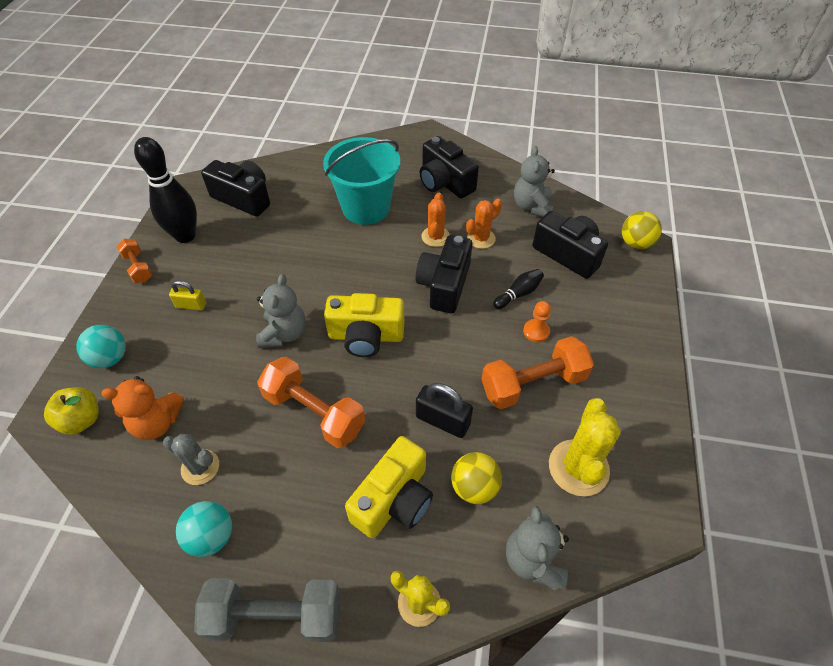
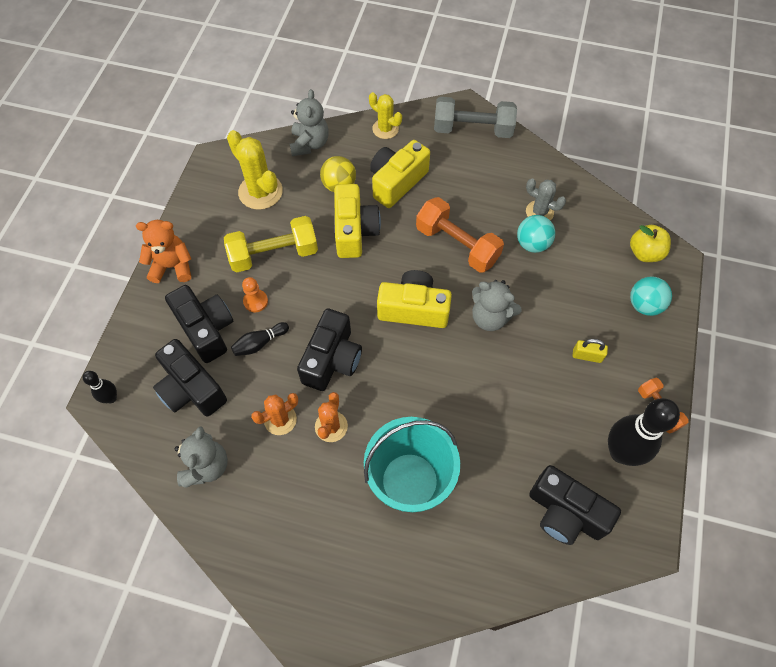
camera: 175 degrees left, 10 degrees up
orange teddy bear [101,376,184,440] -> orange teddy bear moved to [136,220,191,283]
turquoise ball [176,501,232,557] -> turquoise ball moved to [517,215,555,253]
grey teddy bear [256,274,306,348] -> grey teddy bear turned 75 degrees counterclockwise [472,280,522,331]
black padlock [416,383,473,438] -> yellow camera [334,184,381,258]
black camera [420,136,479,199] -> black camera moved to [165,285,233,363]
orange dumbbell [481,336,594,409] -> yellow dumbbell [224,216,318,272]
yellow cactus [549,398,621,496] -> yellow cactus turned 60 degrees counterclockwise [227,130,283,210]
yellow ball [622,211,662,249] -> black bowling pin [83,371,117,403]

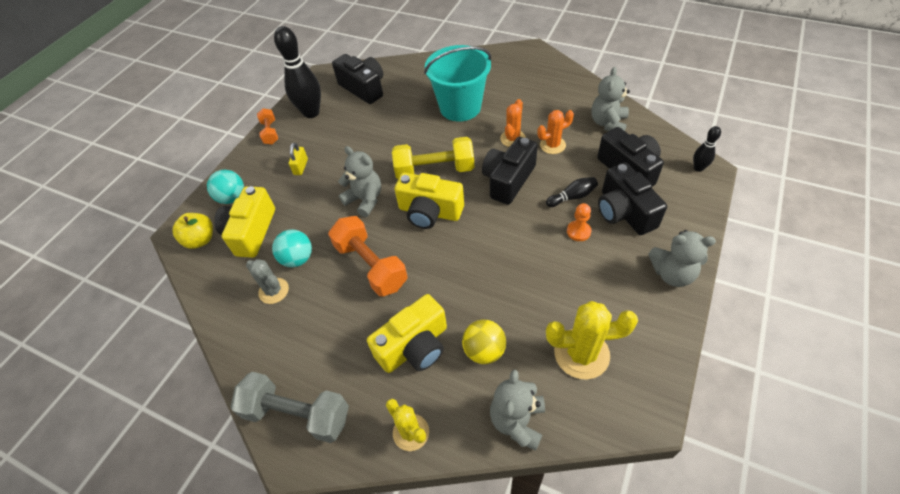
camera: 165 degrees left, 10 degrees down
orange teddy bear [136,220,191,283] -> grey teddy bear [648,230,716,287]
yellow dumbbell [224,216,318,272] -> yellow dumbbell moved to [392,137,474,179]
yellow cactus [227,130,283,210] -> yellow cactus turned 60 degrees counterclockwise [546,301,638,379]
yellow camera [334,184,381,258] -> yellow camera moved to [214,186,275,258]
yellow padlock [573,339,608,363] -> yellow padlock turned 75 degrees clockwise [289,143,308,175]

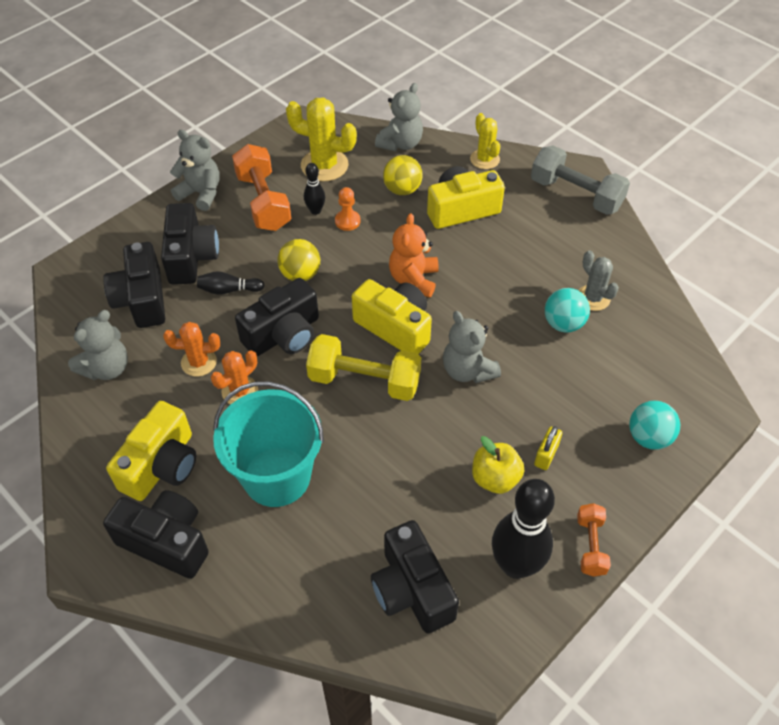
camera: 165 degrees left, 0 degrees up
yellow apple [172,213,213,249] -> yellow apple moved to [472,436,524,494]
yellow camera [214,186,275,258] -> yellow camera moved to [106,401,196,501]
orange dumbbell [328,216,407,296] -> orange dumbbell moved to [232,144,291,231]
orange pawn [567,203,591,241] -> orange pawn moved to [335,187,360,231]
black bowling pin [693,126,721,172] -> black bowling pin moved to [304,163,325,215]
none -> black camera [103,490,209,579]
none -> yellow ball [277,239,320,281]
none -> orange teddy bear [389,213,439,298]

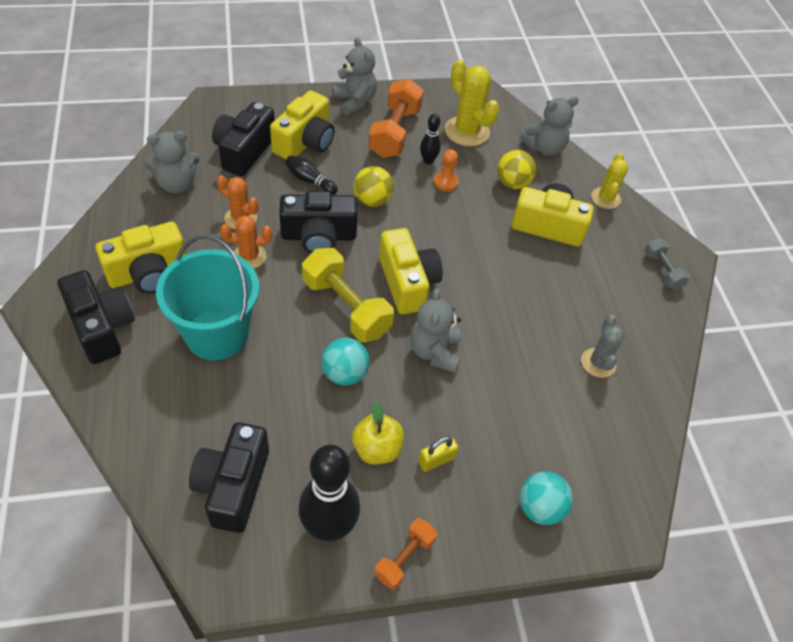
camera: 30 degrees right, 0 degrees up
black camera [161,203,219,285] -> yellow camera [270,90,335,159]
orange teddy bear [389,213,439,298] -> none
grey dumbbell [531,145,630,215] -> grey dumbbell [645,238,690,290], size x0.55
turquoise ball [545,288,590,333] -> turquoise ball moved to [322,338,369,386]

